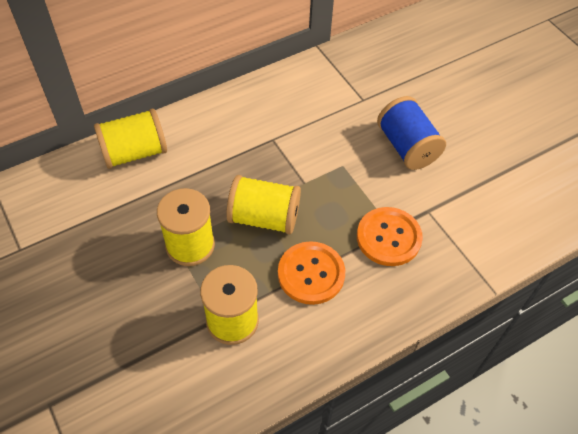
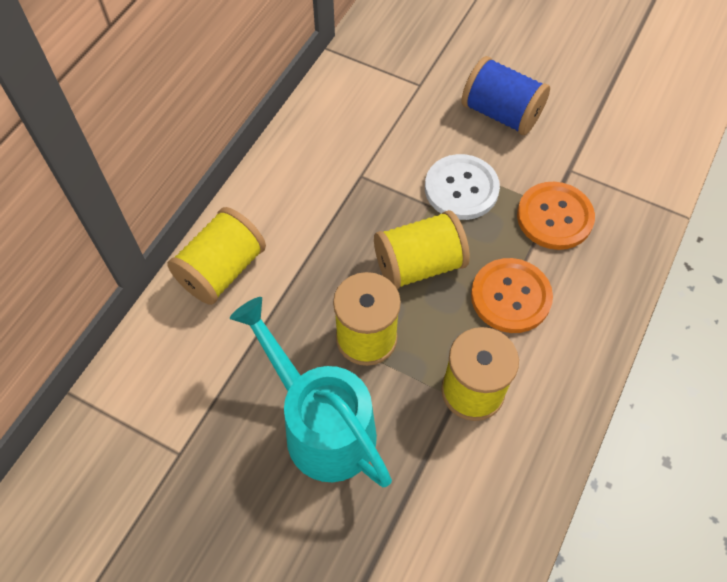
camera: 30 degrees left, 5 degrees up
none -> turquoise watering can [230,297,392,487]
none -> white button [425,154,500,220]

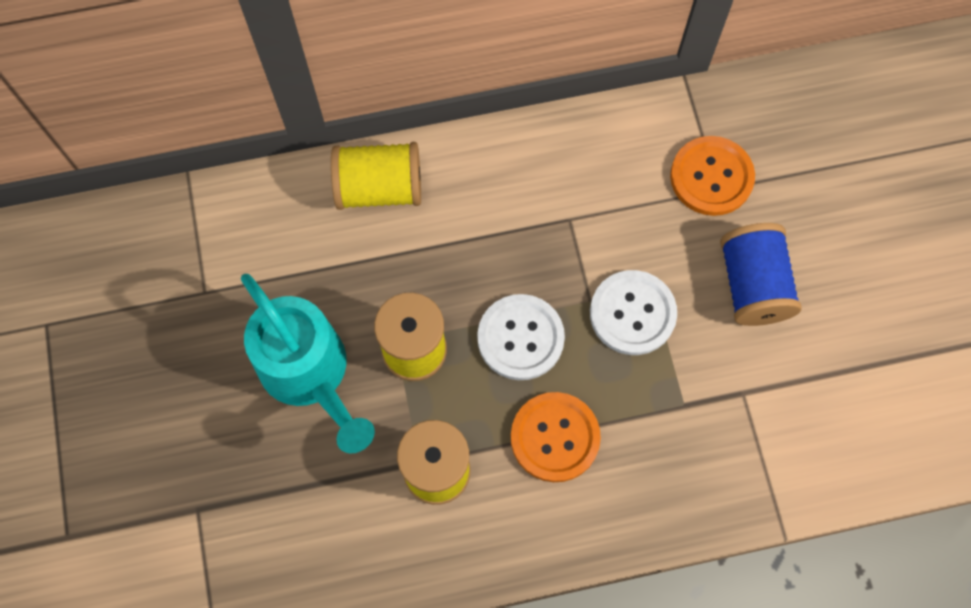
camera: 50 degrees right, 10 degrees up
turquoise watering can [230,297,392,487] -> turquoise watering can turned 135 degrees clockwise [241,274,375,454]
yellow spool [374,210,470,289] -> white button [477,294,565,380]
orange button [517,182,595,250] -> orange button moved to [670,136,755,216]

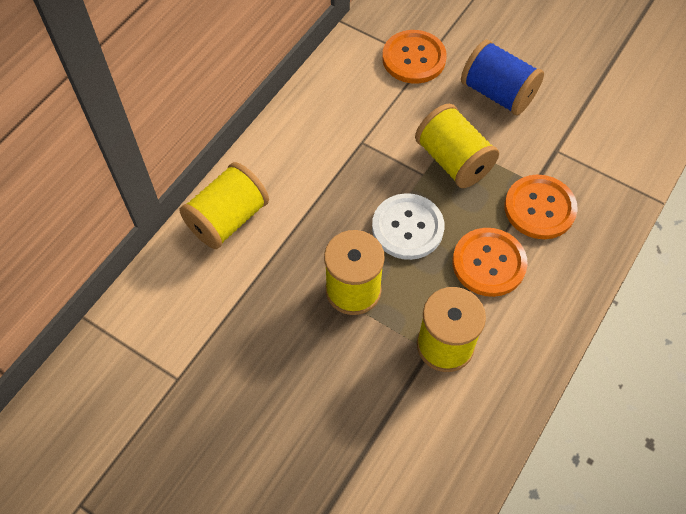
camera: 45 degrees left, 10 degrees down
turquoise watering can [241,274,375,454] -> none
white button [590,270,677,355] -> yellow spool [415,104,499,188]
none -> orange button [505,175,578,239]

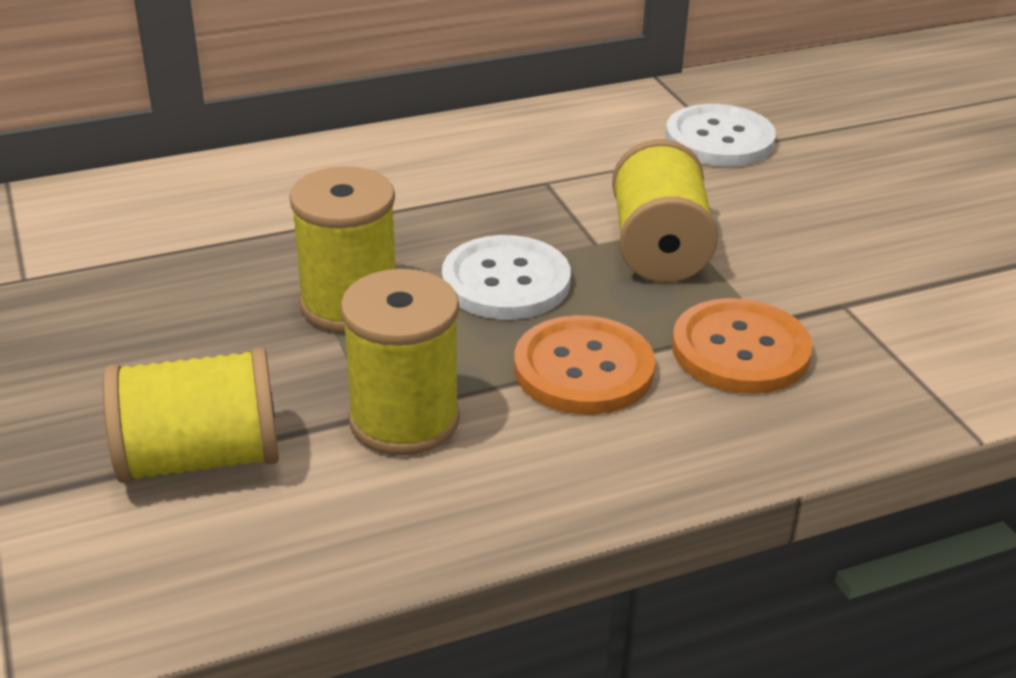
camera: 35 degrees right, 25 degrees down
yellow spool [180,162,269,249] -> yellow spool moved to [103,347,279,483]
orange button [382,30,447,84] -> white button [665,104,776,166]
blue spool [461,40,544,115] -> none

